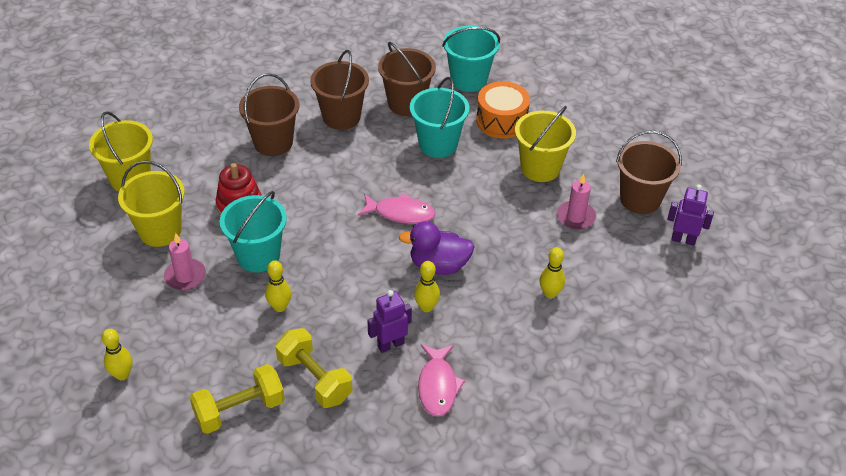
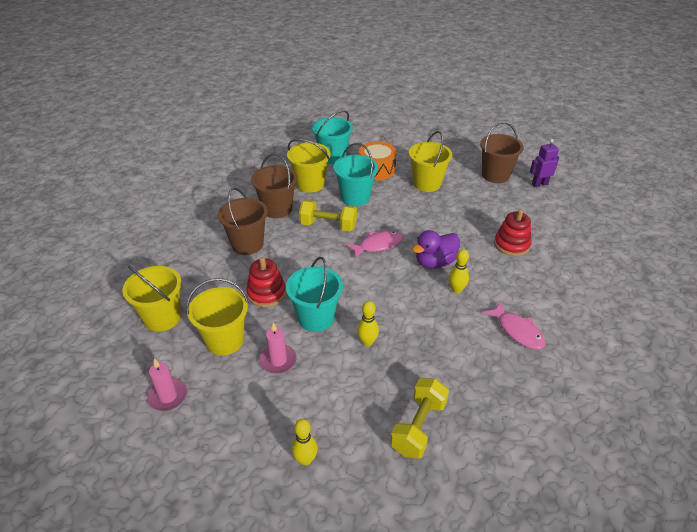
camera: 35 degrees left, 5 degrees down
yellow dumbbell [275,328,352,408] -> yellow dumbbell moved to [299,200,357,231]
purple robot [367,290,412,353] -> none
brown bucket [378,42,436,116] -> yellow bucket [287,138,331,193]
yellow bowling pin [540,247,565,298] -> red stacking toy [494,209,532,256]
pink candle [557,174,596,230] -> pink candle moved to [147,358,187,411]

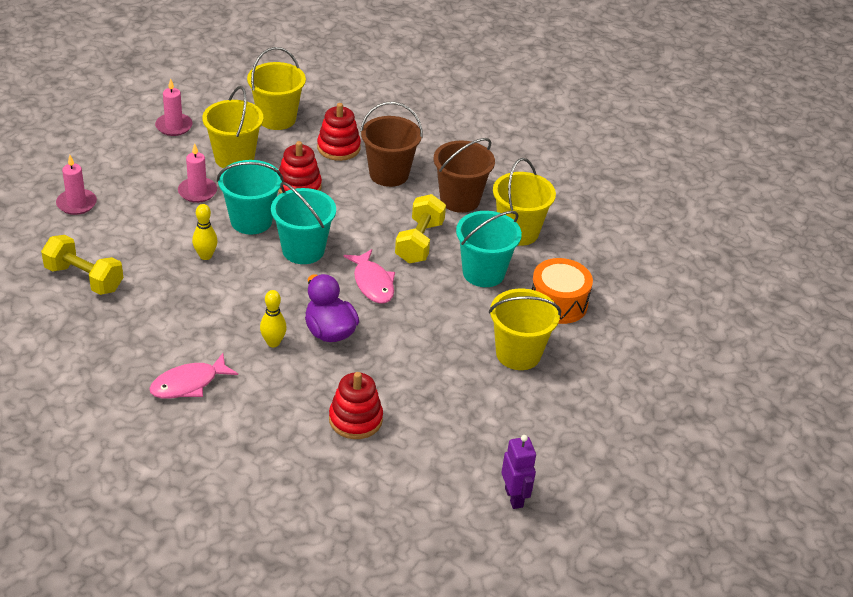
camera: 90 degrees right, 0 degrees up
yellow bowling pin [291,419,318,465] -> pink candle [56,155,97,215]
turquoise bucket [312,110,353,164] -> turquoise bucket moved to [271,182,336,264]
brown bucket [480,122,524,183] -> none
none -> red stacking toy [317,103,361,161]

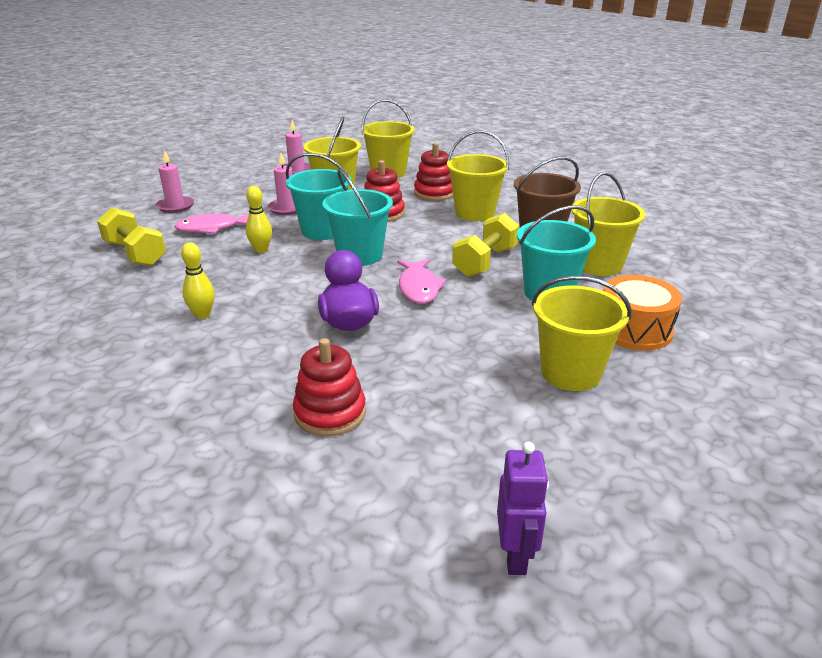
camera: 20 degrees right, 10 degrees down
pink fish [149,353,238,399] -> pink fish moved to [174,213,249,234]
yellow bowling pin [260,290,287,347] -> yellow bowling pin moved to [181,243,215,319]
brown bucket [360,102,423,187] -> yellow bucket [447,131,509,221]

